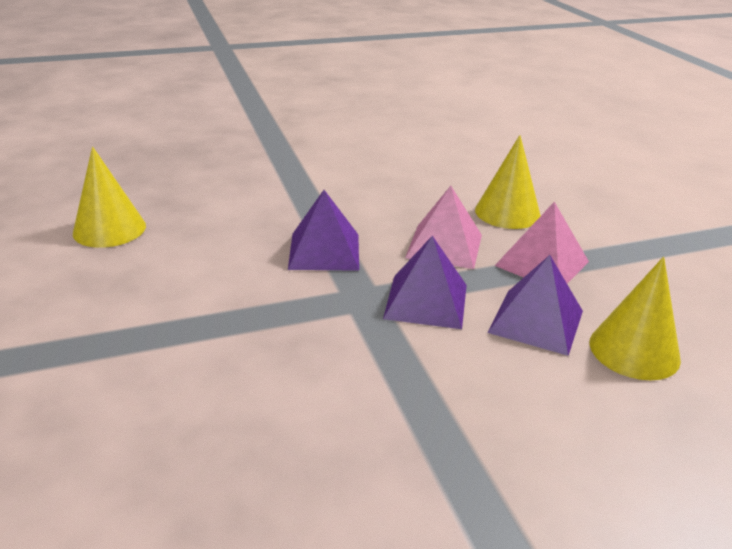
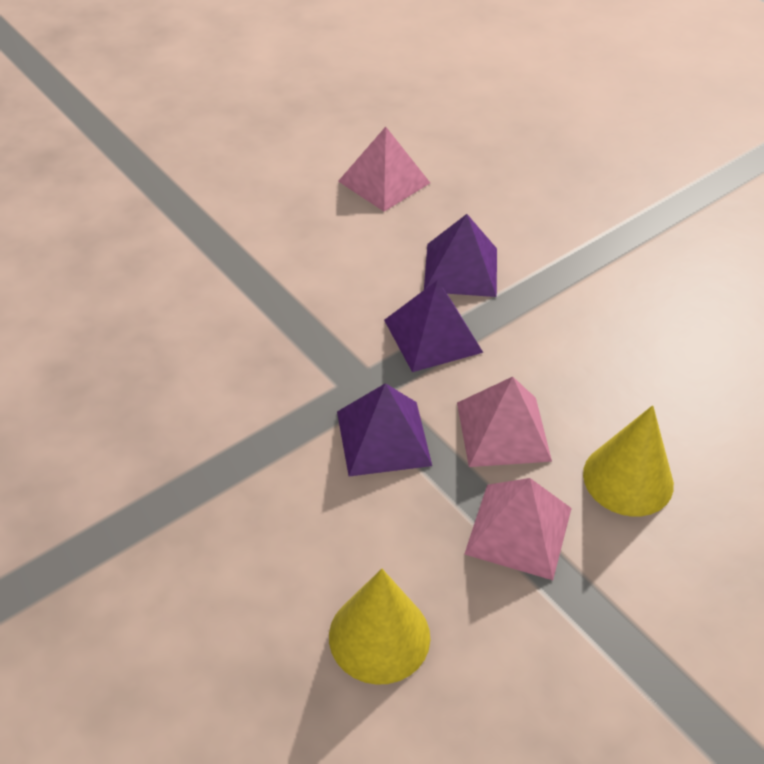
camera: 70 degrees right, 15 degrees up
yellow cone [73,147,146,248] -> pink pyramid [338,127,430,212]
purple pyramid [487,255,583,356] -> purple pyramid moved to [424,214,497,297]

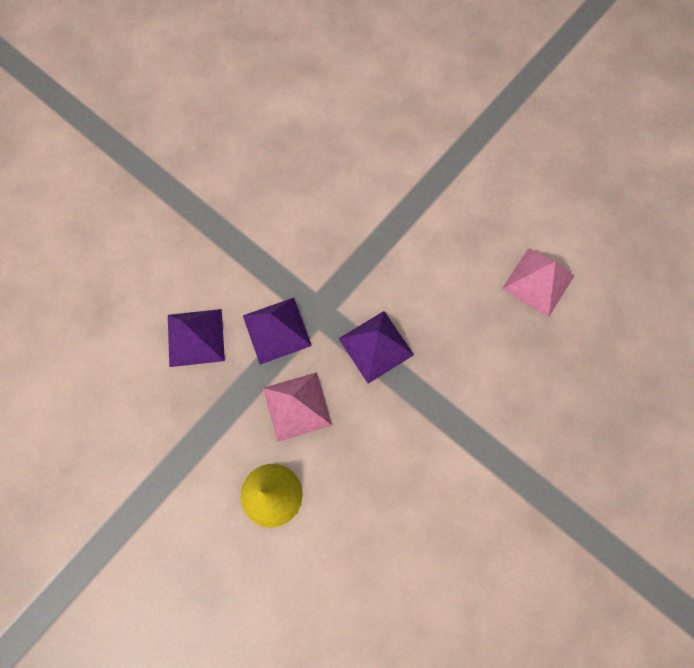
camera: 80 degrees right, 25 degrees up
yellow cone [329,569,430,685] -> none
purple pyramid [424,214,497,297] -> purple pyramid moved to [168,309,225,367]
pink pyramid [465,478,572,580] -> none

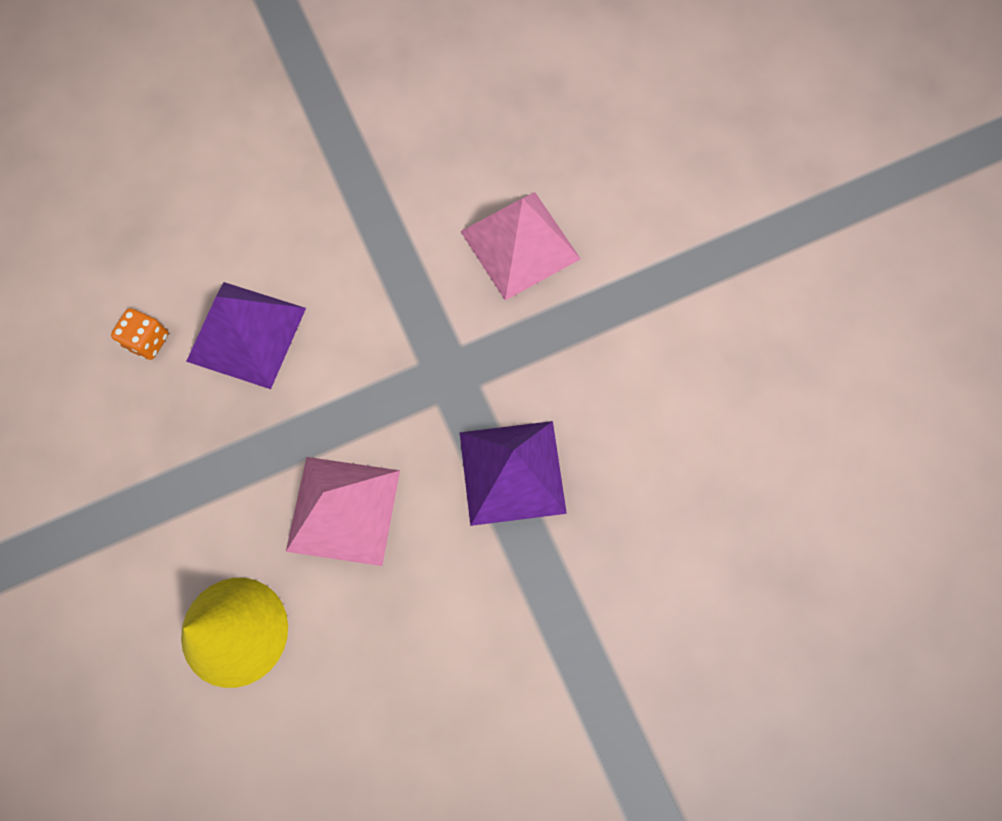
camera: 25 degrees right, 0 degrees up
purple pyramid [243,298,312,365] -> none
pink pyramid [502,248,574,317] -> pink pyramid moved to [460,192,581,300]
none -> orange dice [111,308,169,360]

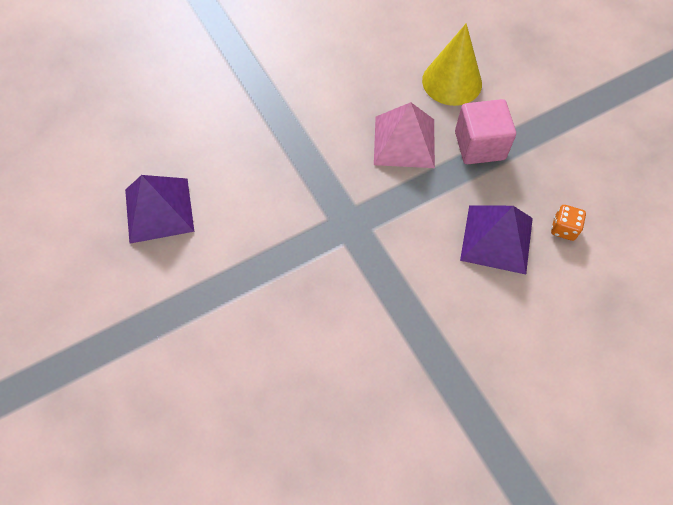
camera: 175 degrees right, 10 degrees down
pink pyramid [460,192,581,300] -> none
purple pyramid [460,421,567,526] -> purple pyramid moved to [125,175,194,244]
none -> pink cube [455,99,516,164]

